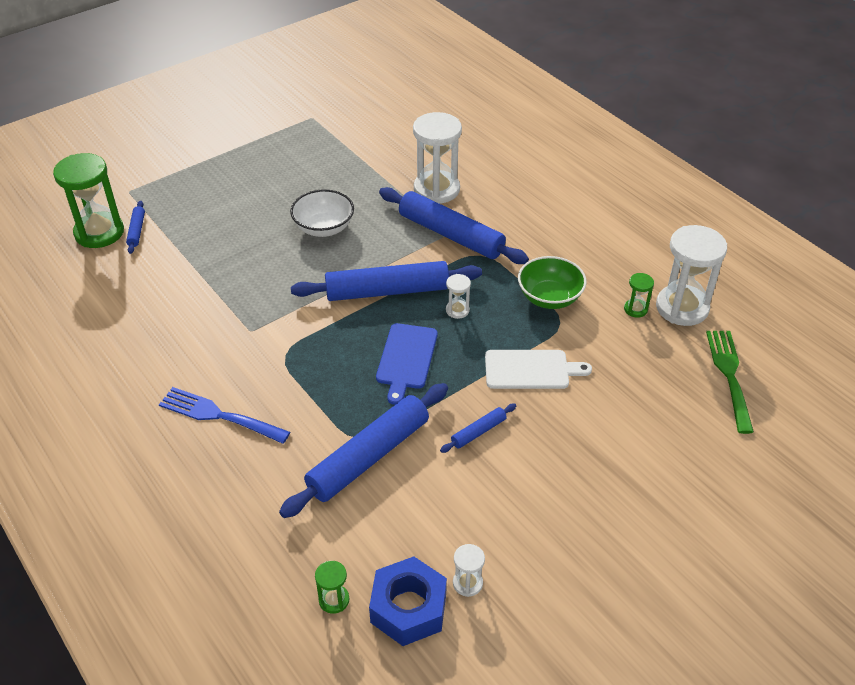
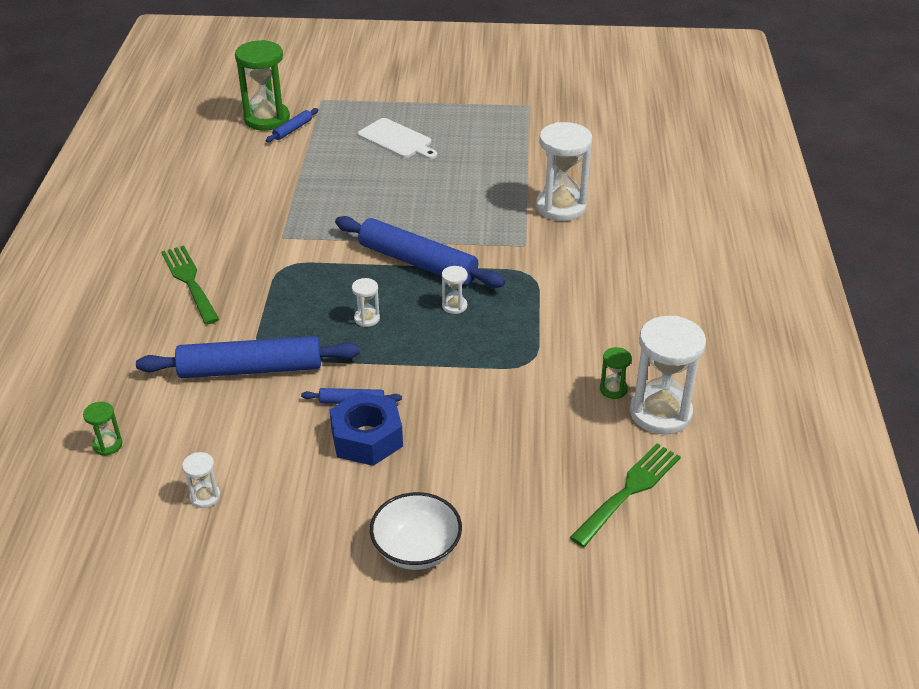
camera: 40 degrees right, 5 degrees down
blue fork [159,387,290,444] -> green fork [161,245,219,325]
white bowl [290,189,354,237] -> white bowl moved to [370,492,462,570]
blue nut [369,557,447,646] -> blue nut moved to [329,391,403,466]
blue cutting board [376,323,438,405] -> white hourglass [352,278,380,327]
blue rolling pin [379,187,529,264] -> none
white cutting board [485,350,592,389] -> white cutting board moved to [358,118,437,159]
green bowl [518,256,587,309] -> none

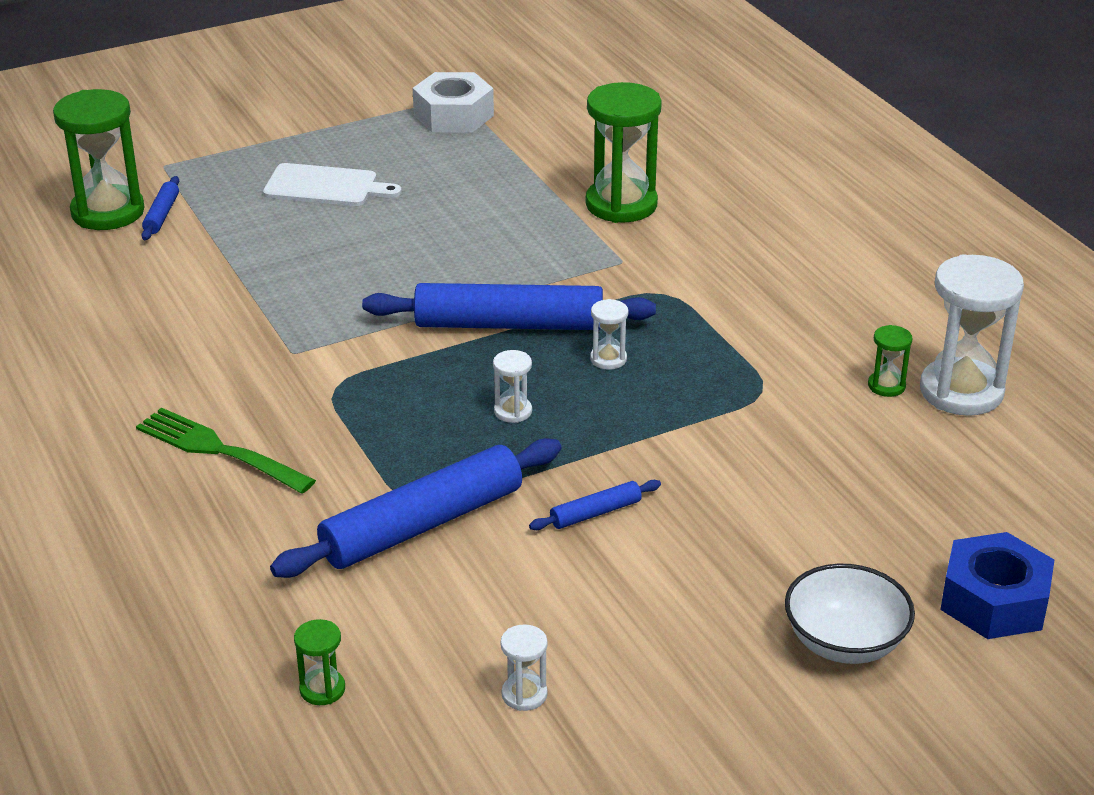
camera: 30 degrees left, 5 degrees down
blue nut [329,391,403,466] -> blue nut moved to [940,532,1054,639]
white hourglass [536,122,592,221] -> green hourglass [586,82,662,223]
green fork [569,443,681,547] -> none
none -> white nut [413,72,494,133]

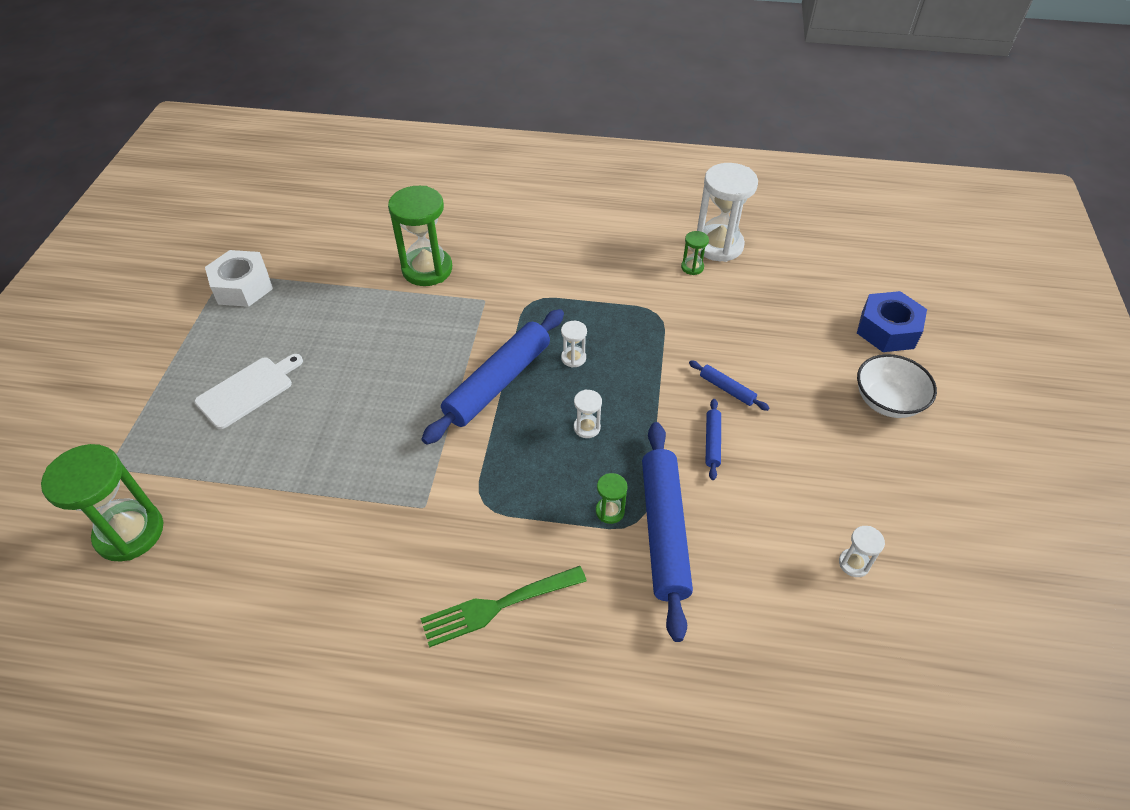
camera: 55 degrees left, 15 degrees up
blue rolling pin [142,176,179,240] -> blue rolling pin moved to [689,360,769,411]
green hourglass [294,619,345,705] -> green hourglass moved to [596,473,627,524]

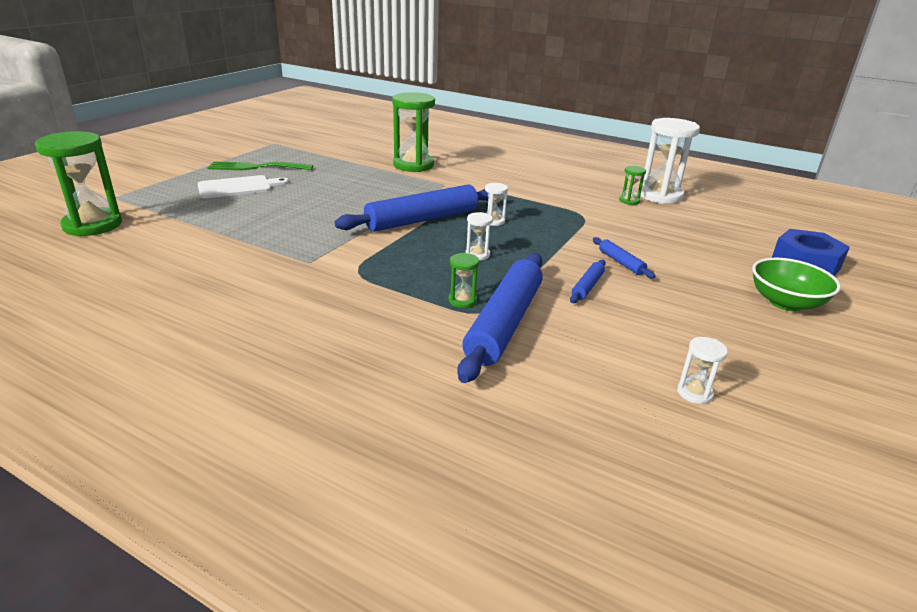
camera: 20 degrees right, 20 degrees down
white nut [205,250,273,307] -> none
green fork [420,566,587,648] -> green fork moved to [207,161,313,170]
white bowl [857,354,937,418] -> green bowl [752,258,841,311]

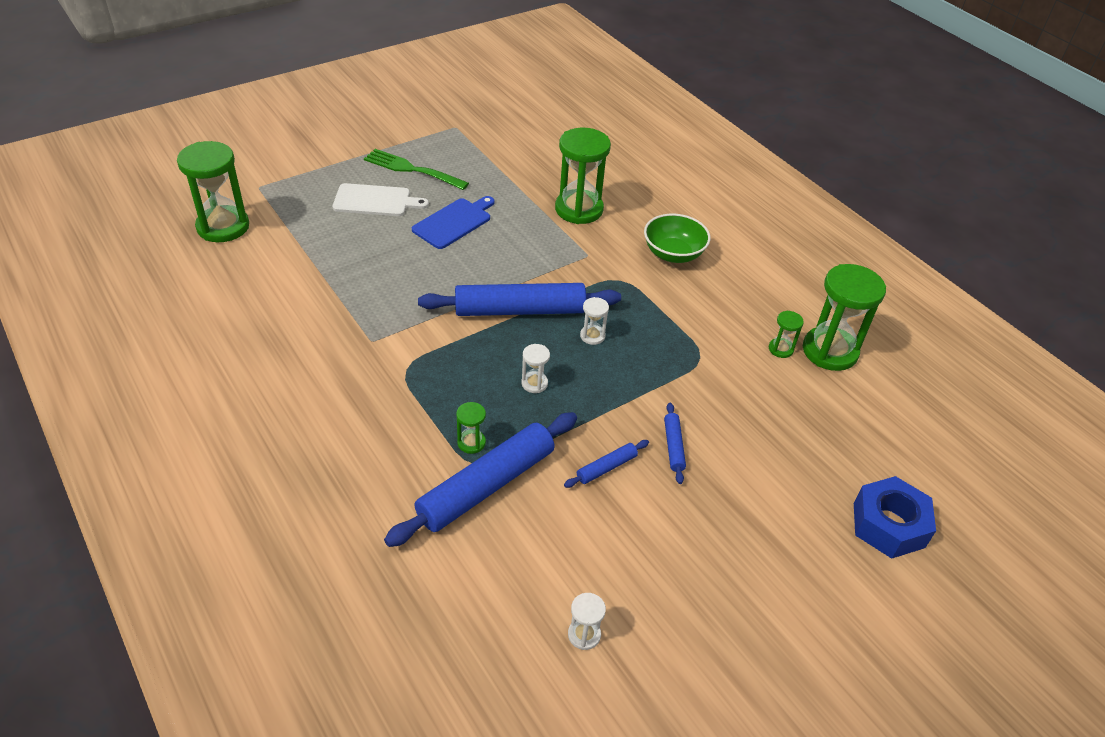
camera: 25 degrees right, 15 degrees up
white hourglass [640,118,700,204] -> green hourglass [803,264,886,371]
green bowl [752,258,841,311] -> green bowl moved to [644,214,711,263]
none -> blue cutting board [412,196,495,249]

